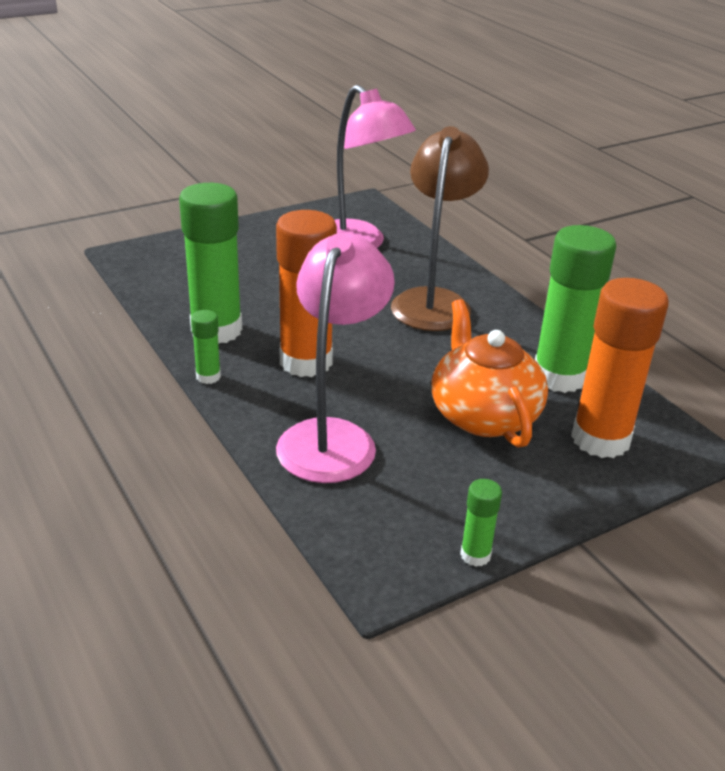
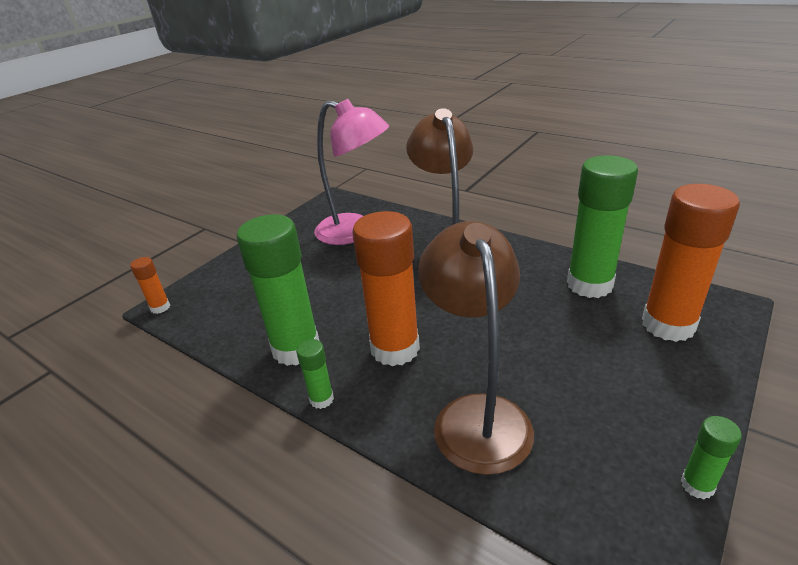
camera: 20 degrees left, 0 degrees up
pink lamp [276,233,395,483] -> brown lamp [418,221,534,475]
orange teapot [432,299,548,448] -> none
none -> orange glue stick [130,257,170,314]

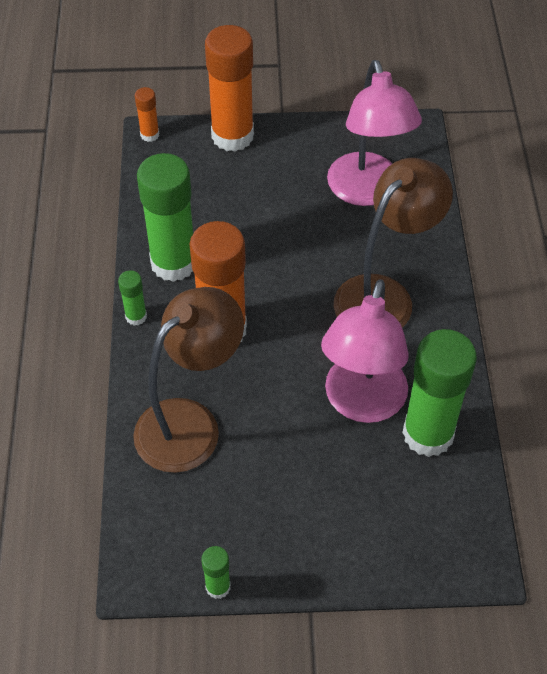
camera: 50 degrees right, 20 degrees up
orange glue stick [642,184,740,342] -> orange glue stick moved to [205,25,254,152]
none -> pink lamp [321,279,409,423]

